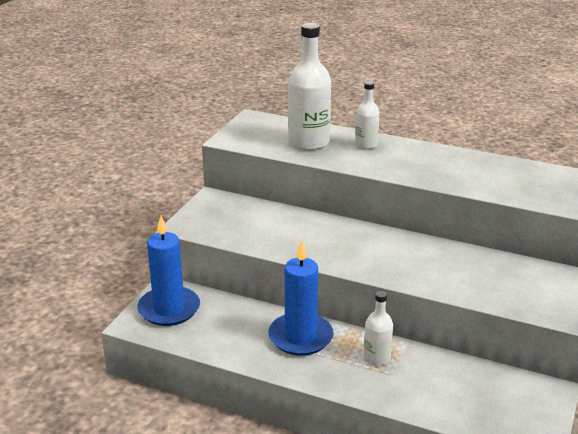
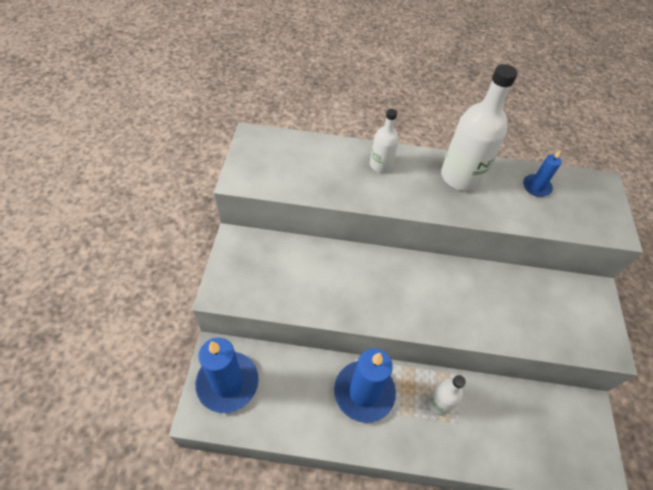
camera: 20 degrees left, 25 degrees up
white bottle [288,23,331,151] -> white bottle moved to [441,64,518,191]
none -> blue candle [523,150,562,197]

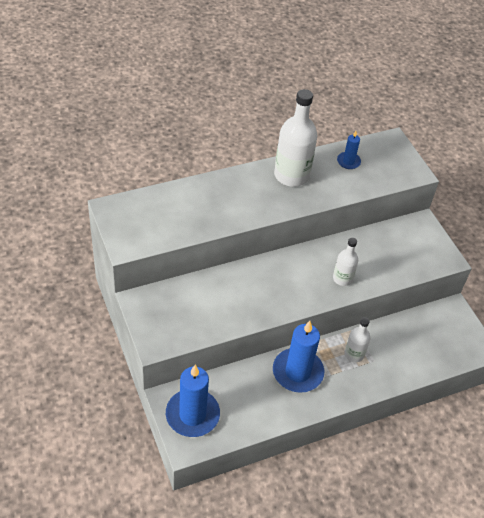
camera: 30 degrees left, 5 degrees down
white bottle [370,109,399,172] -> white bottle moved to [333,238,358,286]

